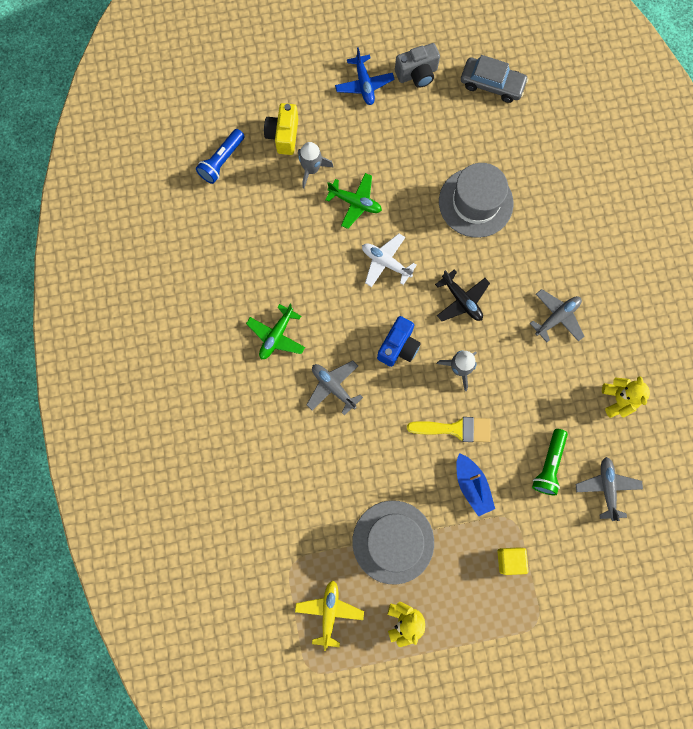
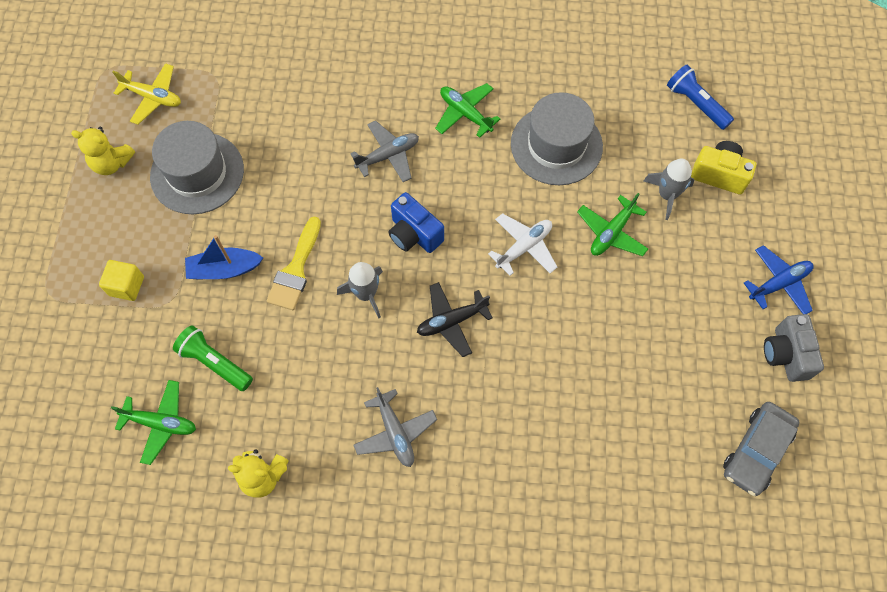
camera: 105 degrees right, 10 degrees down
blue plane [335,47,394,105] -> blue plane turned 150 degrees clockwise [744,245,814,314]
grey hat [439,163,514,238] -> grey hat moved to [511,92,603,185]
grey plane [576,457,643,521] -> green plane [111,380,196,465]

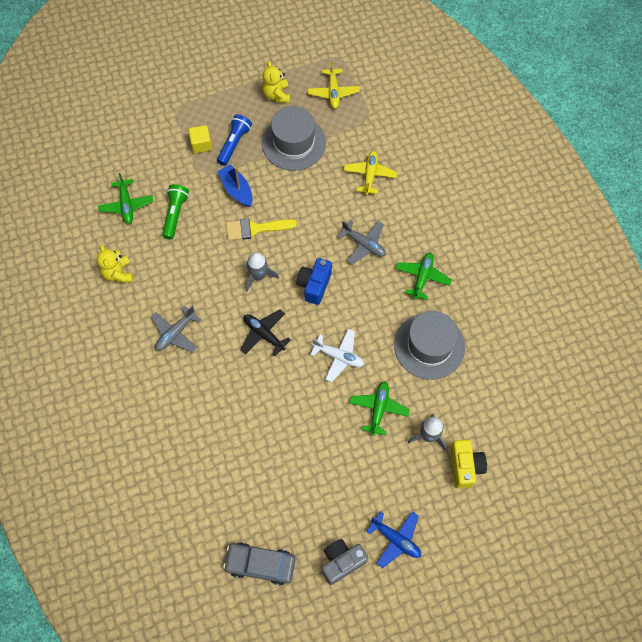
camera: 65 degrees right, 0 degrees up
green plane [577,193,648,256] -> green plane turned 90 degrees clockwise [350,382,410,436]
blue flashlight [667,64,734,130] -> blue flashlight moved to [217,114,252,166]
none -> yellow plane [344,151,398,195]

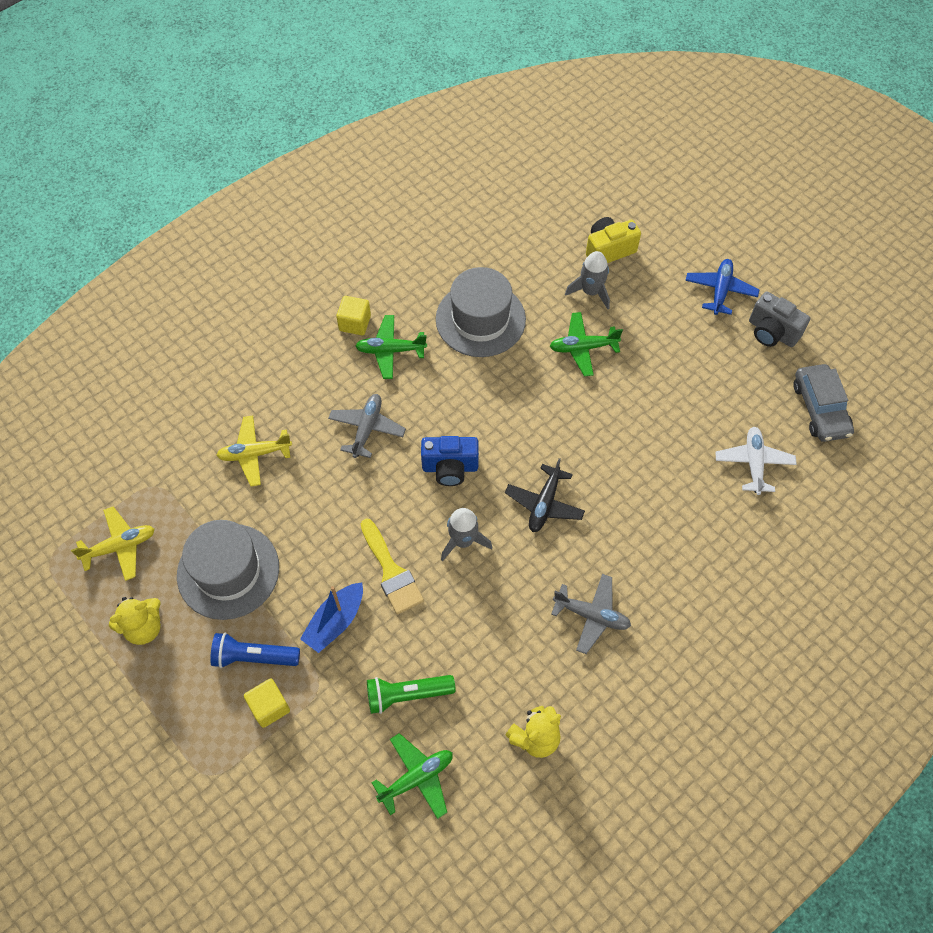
camera: 110 degrees left, 5 degrees down
white plane [310,329,364,382] -> white plane moved to [715,427,797,495]
none -> yellow cube [336,296,371,335]

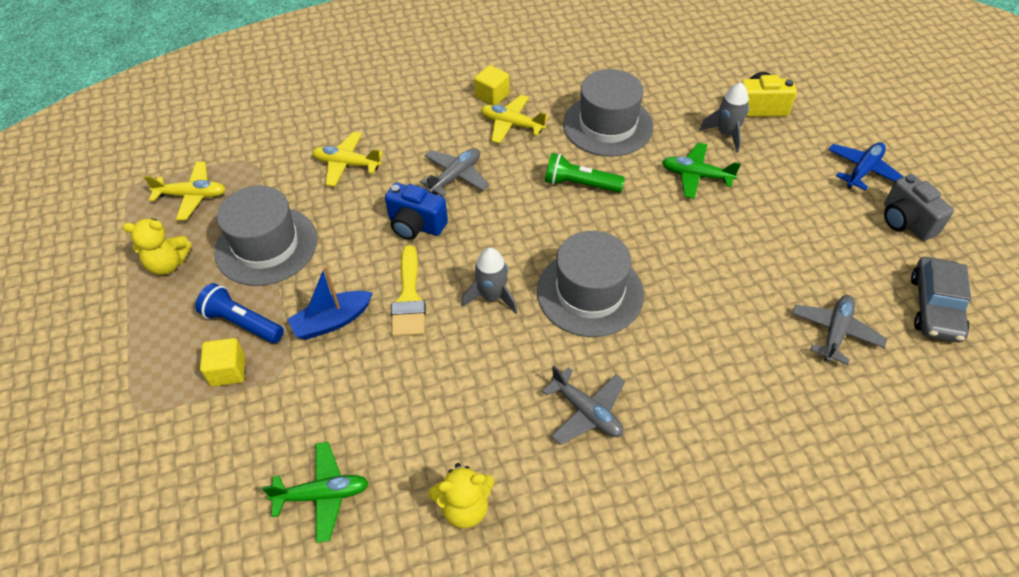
camera: 25 degrees right, 10 degrees down
green plane [356,315,427,379] -> yellow plane [481,95,548,144]
green flashlight [367,675,456,714] -> green flashlight moved to [545,153,625,193]
blue camera [421,436,479,486] -> blue camera moved to [385,182,448,240]
black plane [505,458,585,532] -> grey hat [537,231,644,337]
white plane [715,427,797,495] -> grey plane [792,295,887,365]

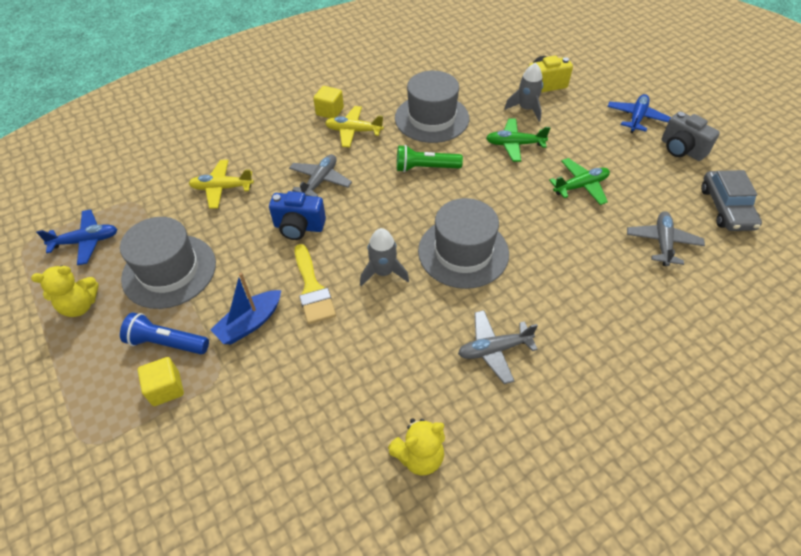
camera: 15 degrees left, 0 degrees up
yellow plane [144,162,226,220] -> blue plane [36,210,118,265]
green plane [262,442,369,543] -> green plane moved to [549,158,610,205]
grey plane [542,366,625,445] -> grey plane turned 135 degrees clockwise [458,310,538,384]

